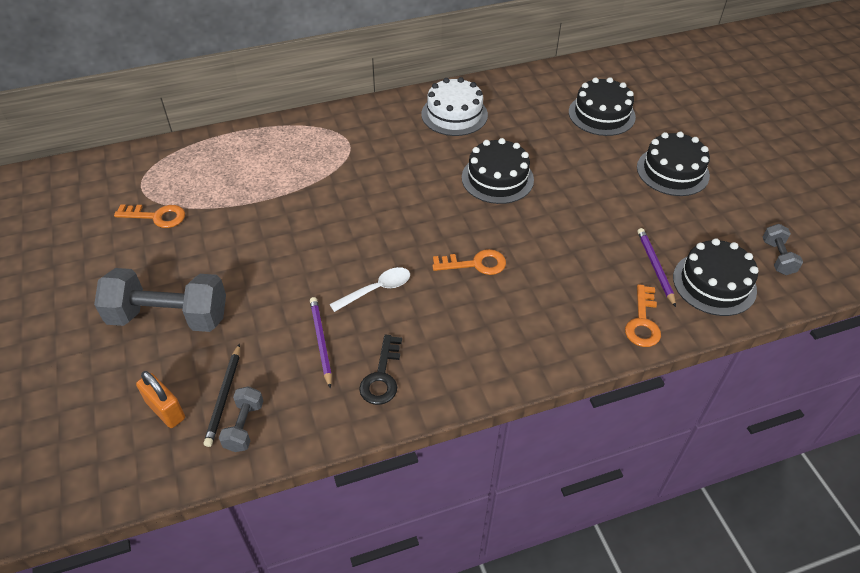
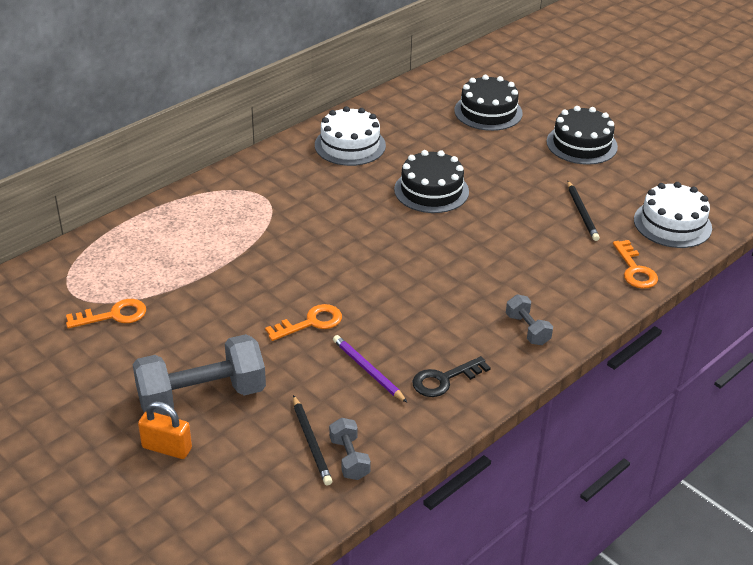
camera: 25 degrees left, 10 degrees down
orange padlock [136,371,185,428] -> orange padlock moved to [138,401,192,459]
white spoon [329,267,410,312] -> none
black key [359,335,402,405] -> black key turned 75 degrees clockwise [412,356,491,397]
orange key [432,249,506,275] -> orange key moved to [265,304,342,341]
purple pencil [637,228,676,307] -> none
black cake [673,238,759,316] -> white cake [634,182,712,248]
grey dumbbell [763,224,803,275] -> grey dumbbell moved to [506,294,553,345]
none -> black pencil [567,181,600,241]

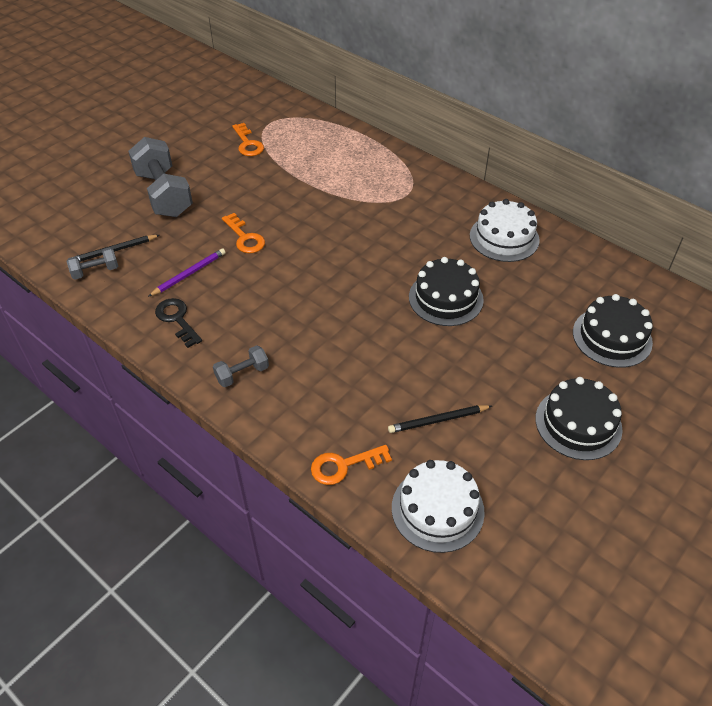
camera: 85 degrees right, 10 degrees up
orange padlock [138,401,192,459] -> none

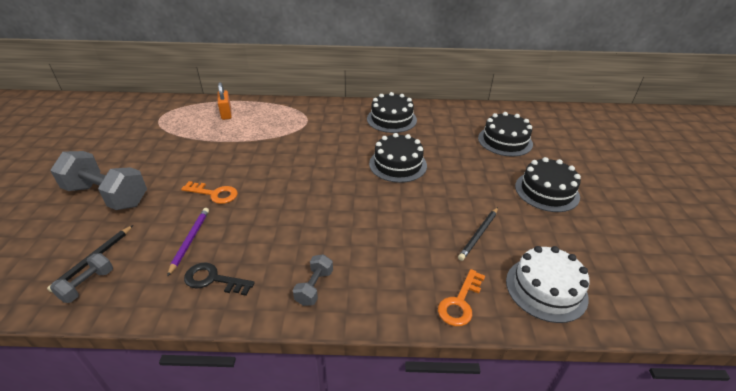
camera: 40 degrees left, 10 degrees down
orange key [232,123,264,156] -> none
white cake [470,199,540,262] -> black cake [367,92,417,133]
none -> orange padlock [217,82,232,120]

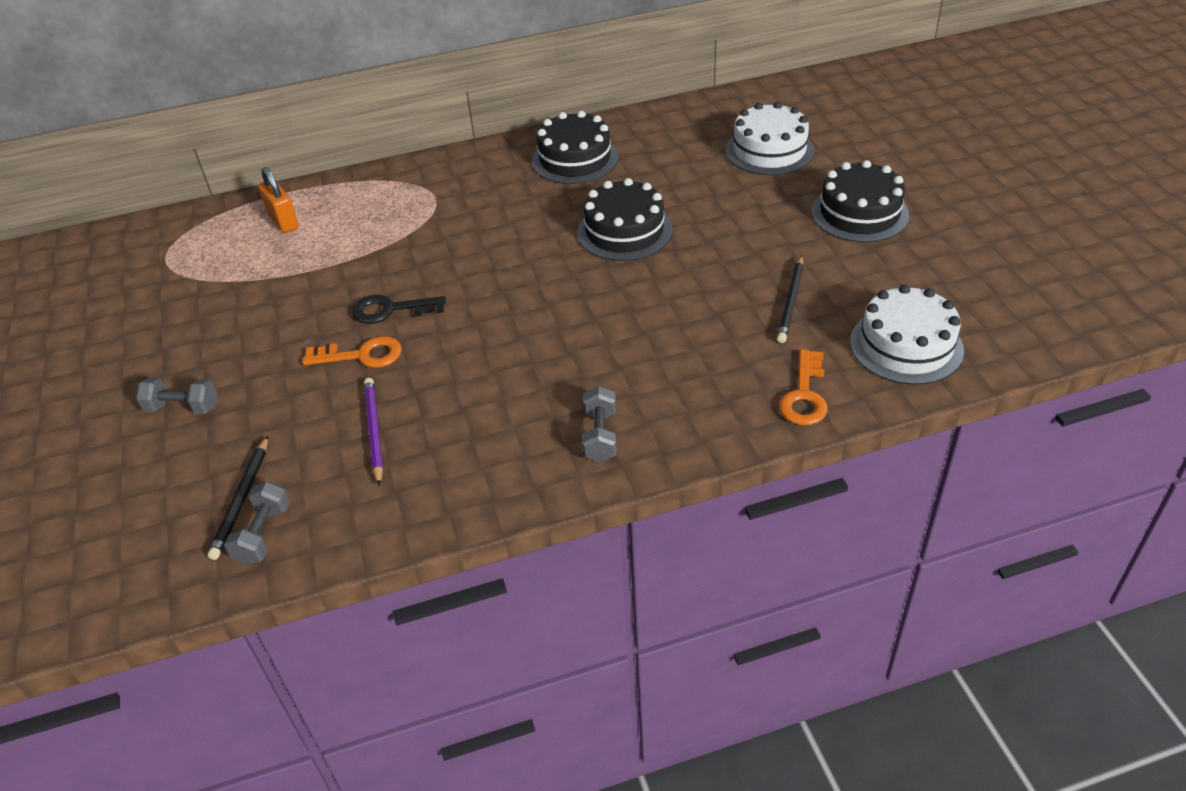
camera: 15 degrees left, 5 degrees up
grey dumbbell [50,151,147,210] -> grey dumbbell [136,378,217,414], size x0.48
black key [184,262,254,296] -> black key moved to [352,295,446,324]
black cake [478,112,533,157] -> white cake [726,102,814,175]

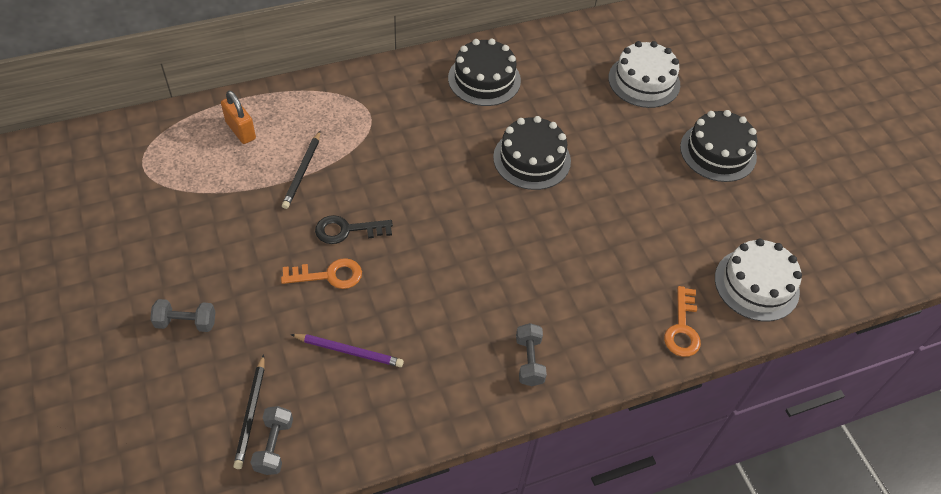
camera: 10 degrees left, 10 degrees up
purple pencil [364,378,383,486] -> purple pencil turned 120 degrees clockwise [290,334,404,367]
black pencil [777,255,804,343] -> black pencil moved to [282,131,320,209]

